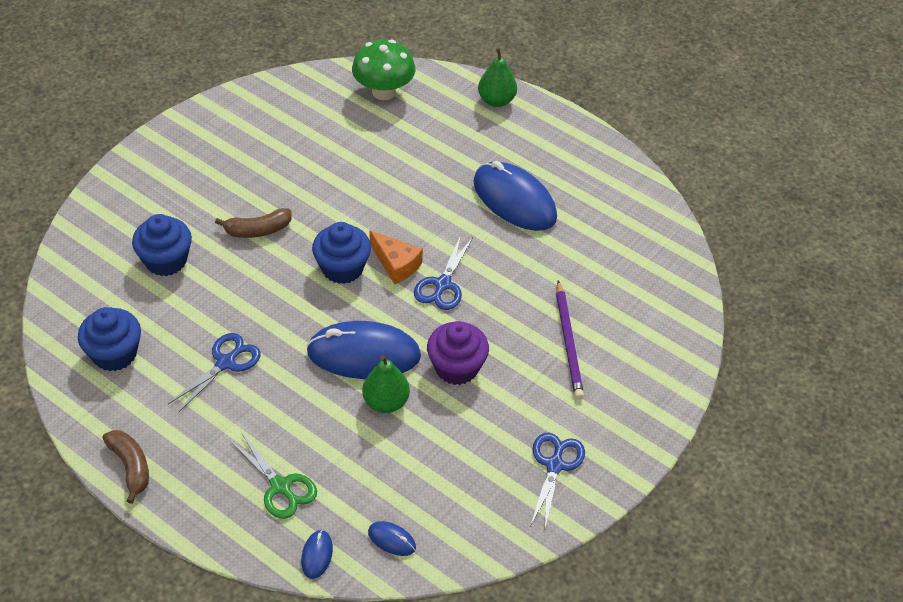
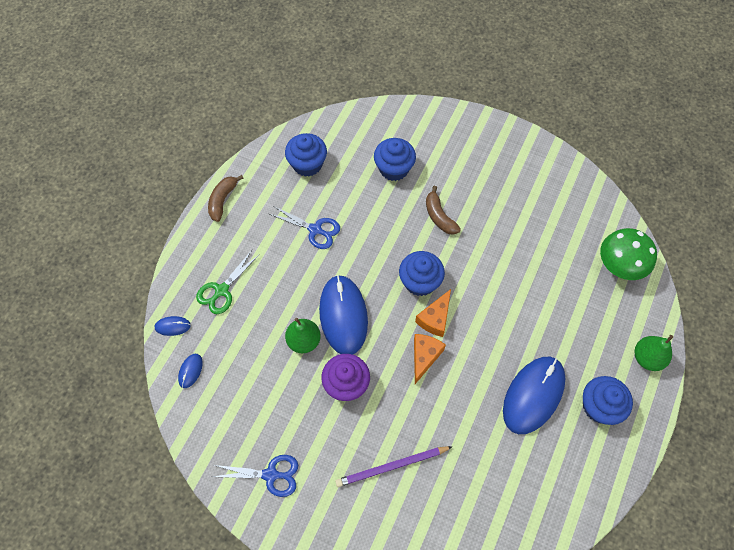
camera: 80 degrees right, 15 degrees up
brown banana [103,430,149,504] -> brown banana turned 150 degrees clockwise [208,175,243,222]
blue scissors [414,235,473,310] -> orange cheese [414,334,446,384]
none -> blue cupcake [583,376,633,425]

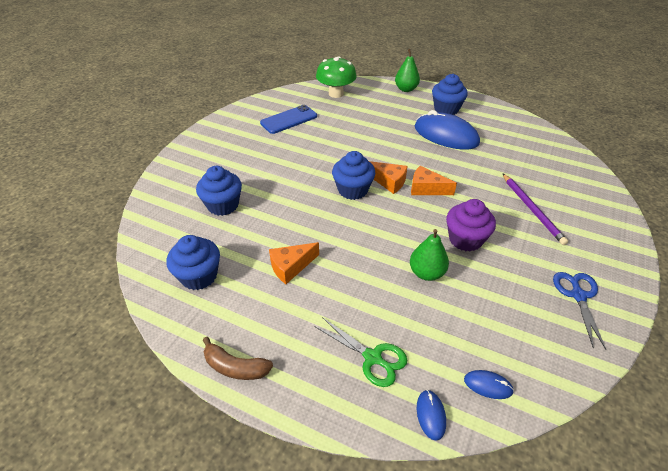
camera: 90 degrees left, 20 degrees down
blue scissors [269,206,340,249] -> orange cheese [269,242,319,284]
blue mouse [319,275,368,355] -> none
brown banana [426,186,461,235] -> none
none -> blue phone [260,105,317,134]

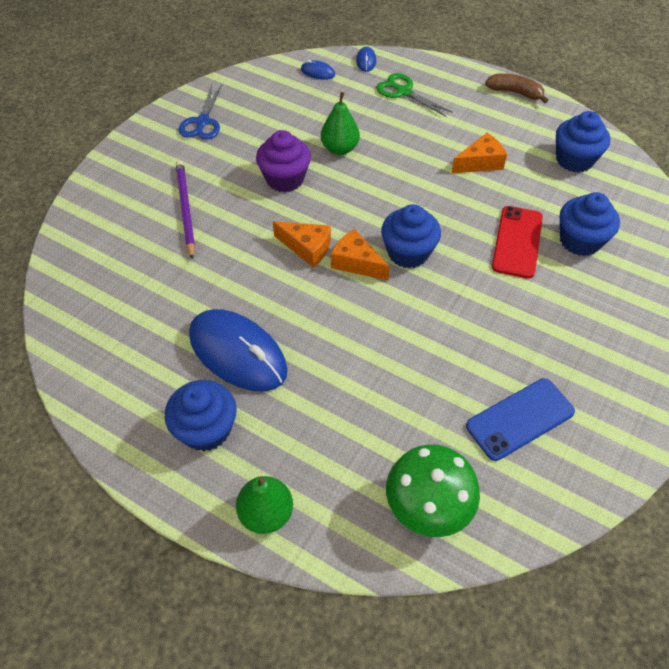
camera: 175 degrees left, 10 degrees up
none -> red phone [492,206,543,279]

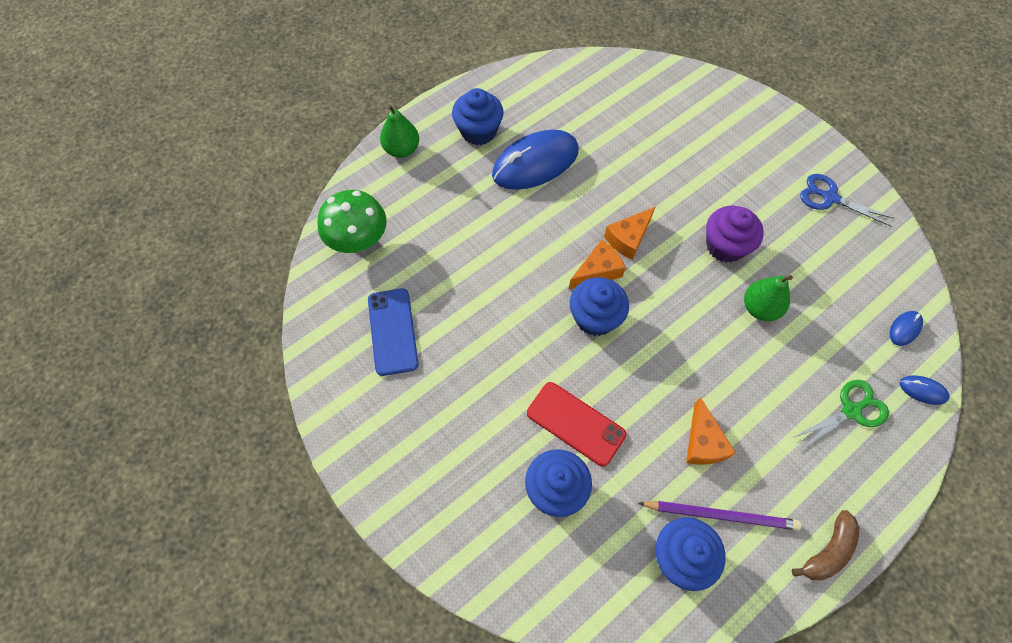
camera: 110 degrees right, 10 degrees up
purple pencil [176,161,195,260] -> purple pencil moved to [638,501,801,530]

